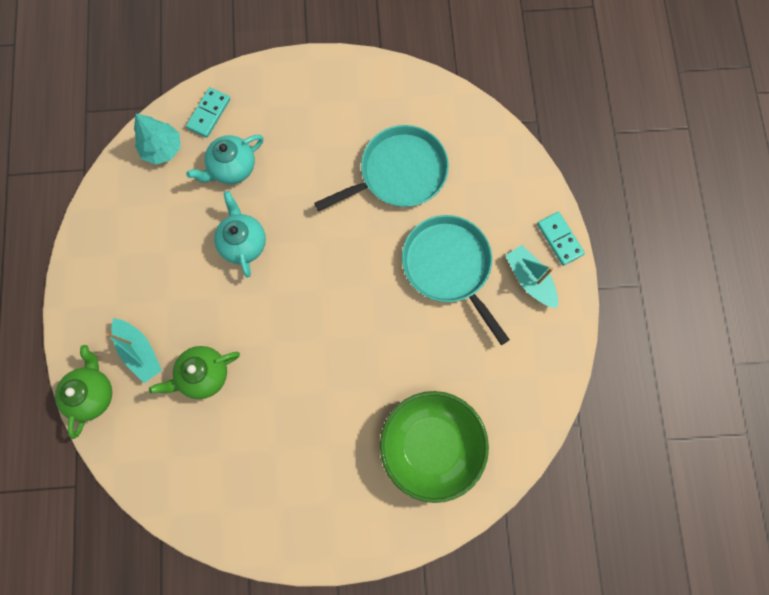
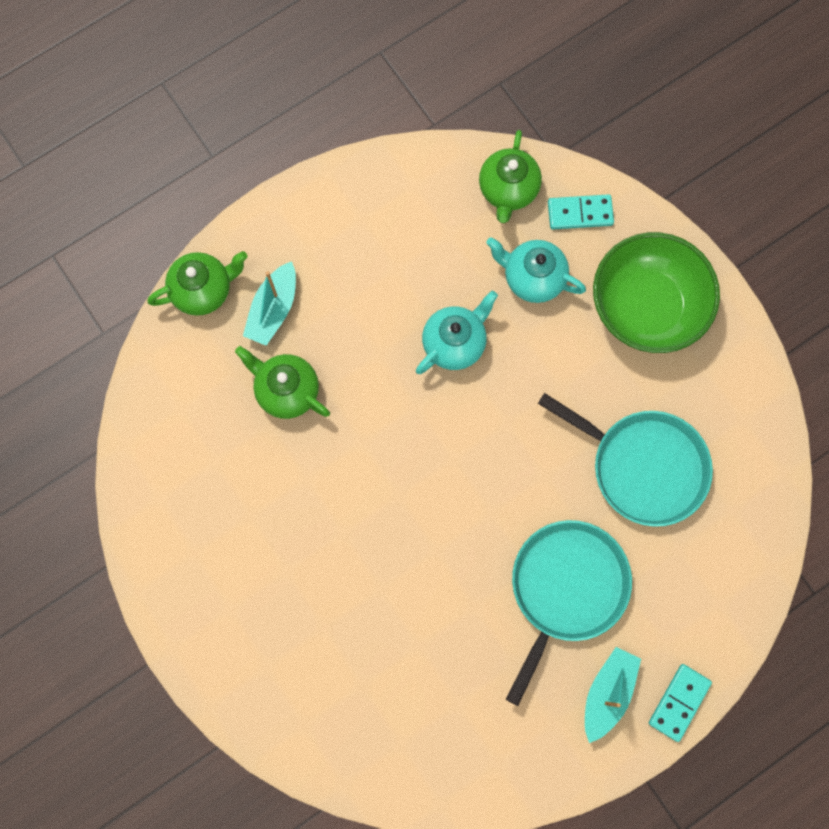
camera: 60 degrees right, 0 degrees up
turquoise tree [134,114,181,165] -> green teapot [479,130,542,223]
green bowl [380,391,489,503] -> green bowl moved to [593,232,720,353]

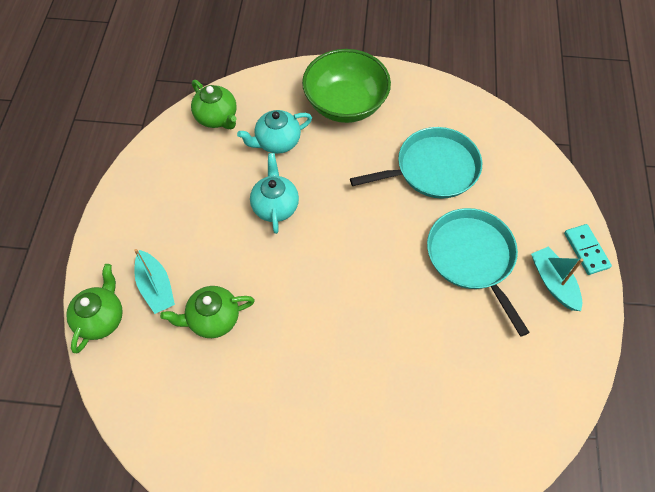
camera: 50 degrees left, 15 degrees down
turquoise domino [548,194,614,230] -> none

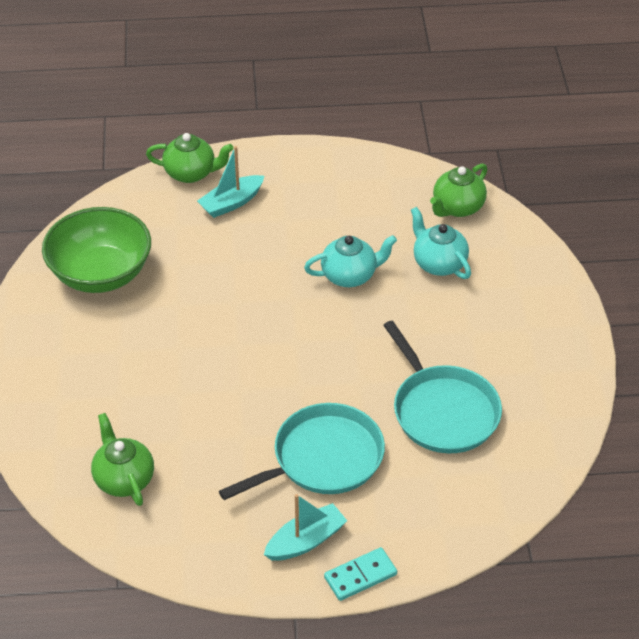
camera: 80 degrees right, 15 degrees down
green teapot [160,286,255,338] -> green teapot moved to [91,413,154,506]
green bowl [302,49,391,123] -> green bowl moved to [42,207,151,293]

